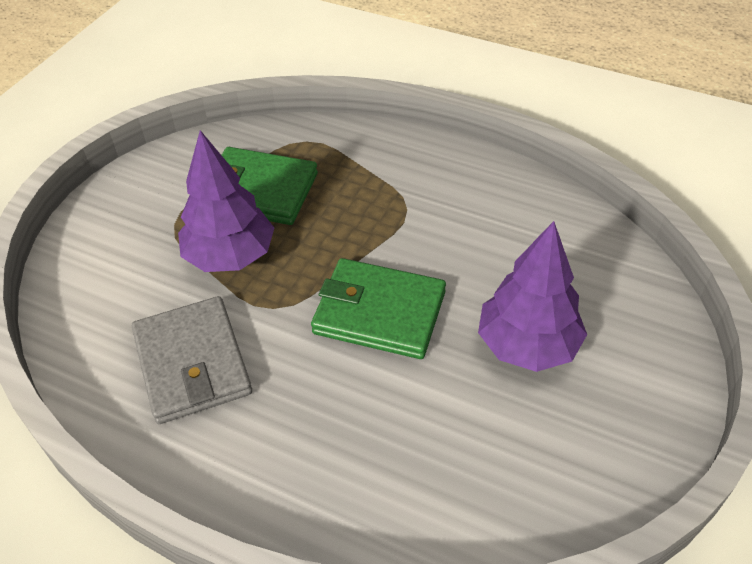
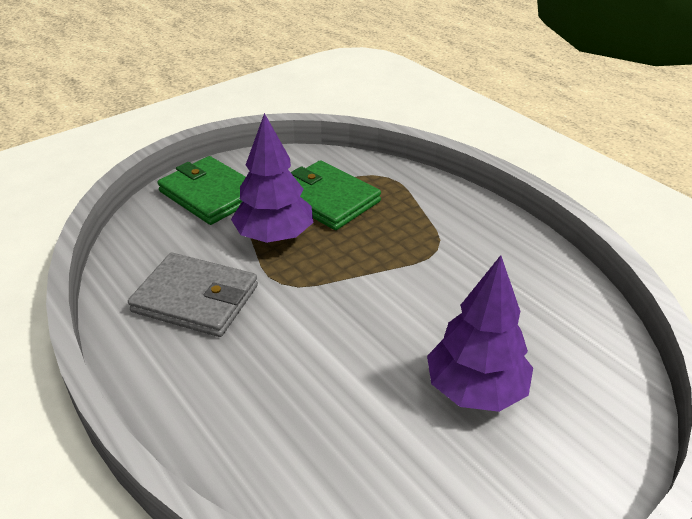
camera: 25 degrees right, 10 degrees down
grey wallet [132,296,252,424] -> grey wallet turned 75 degrees counterclockwise [128,253,258,337]
green wallet [311,258,446,359] -> green wallet moved to [157,156,246,225]

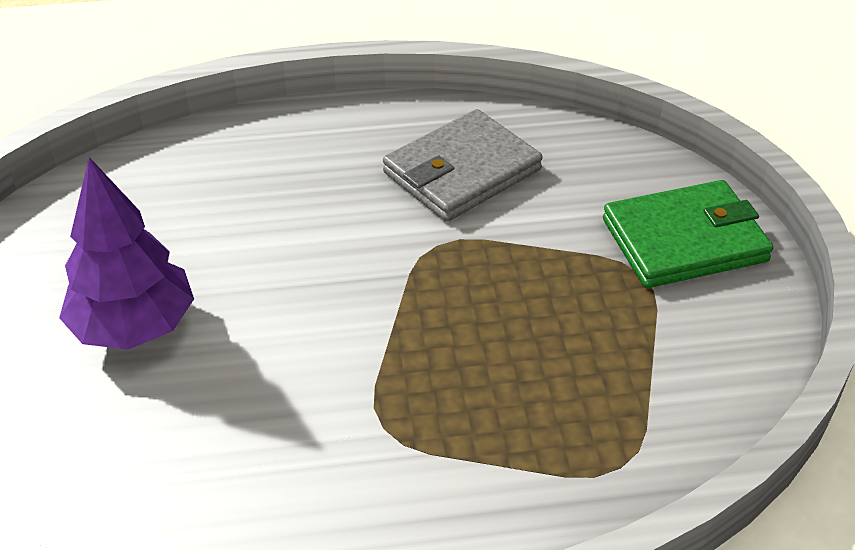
camera: 120 degrees right, 5 degrees up
purple tree [231,113,313,243] -> none
green wallet [291,160,381,230] -> none

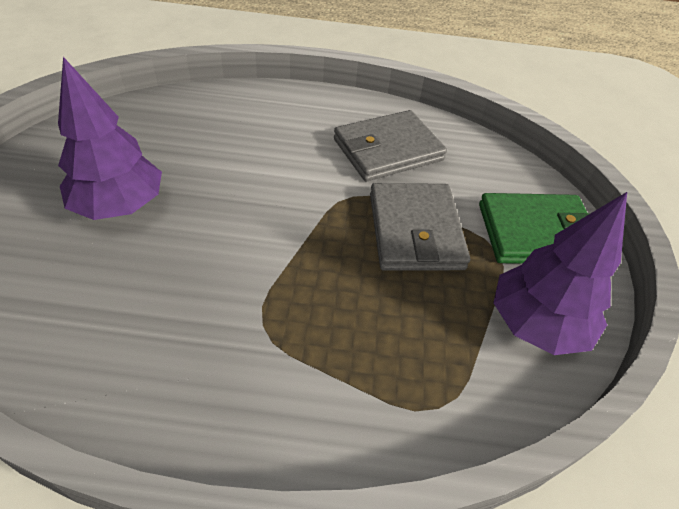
camera: 10 degrees right, 5 degrees up
none -> grey wallet [370,183,470,271]
none -> purple tree [493,192,627,355]

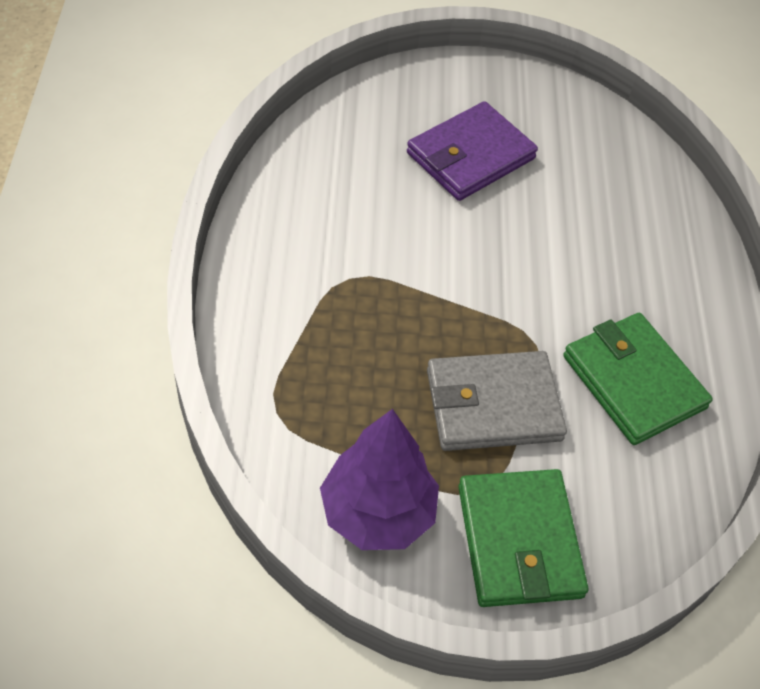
camera: 85 degrees right, 5 degrees up
purple tree [58,57,162,220] -> purple wallet [407,101,538,201]
grey wallet [334,110,447,182] -> green wallet [563,313,713,445]

